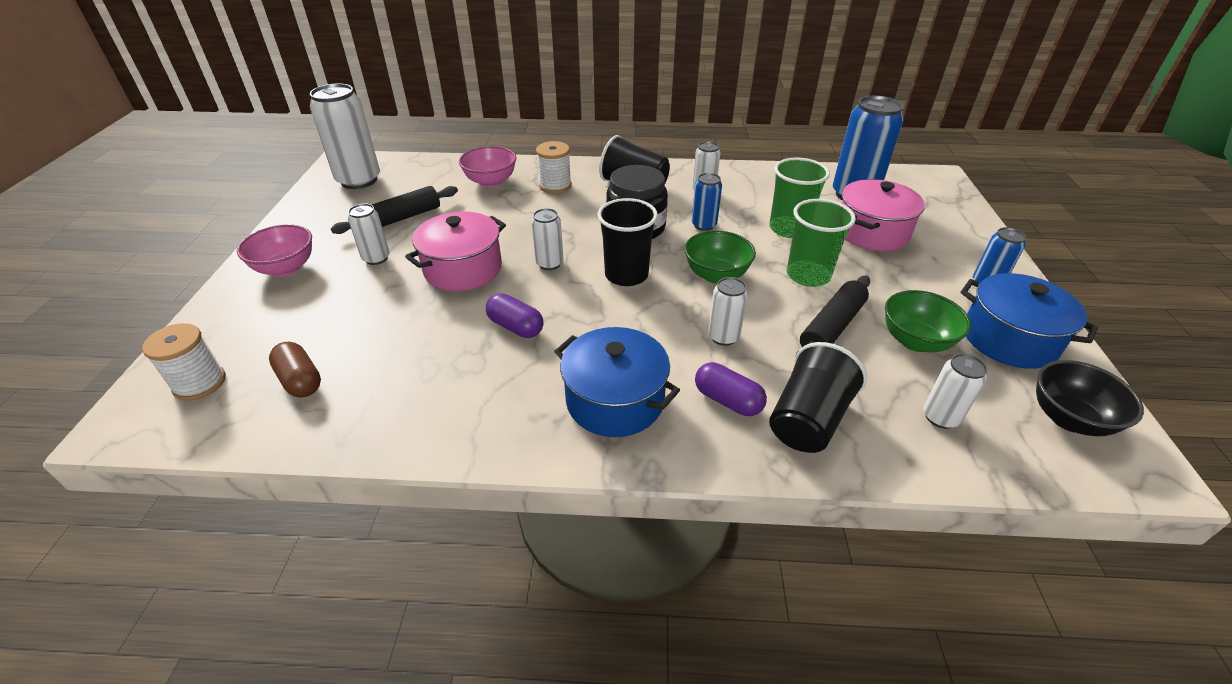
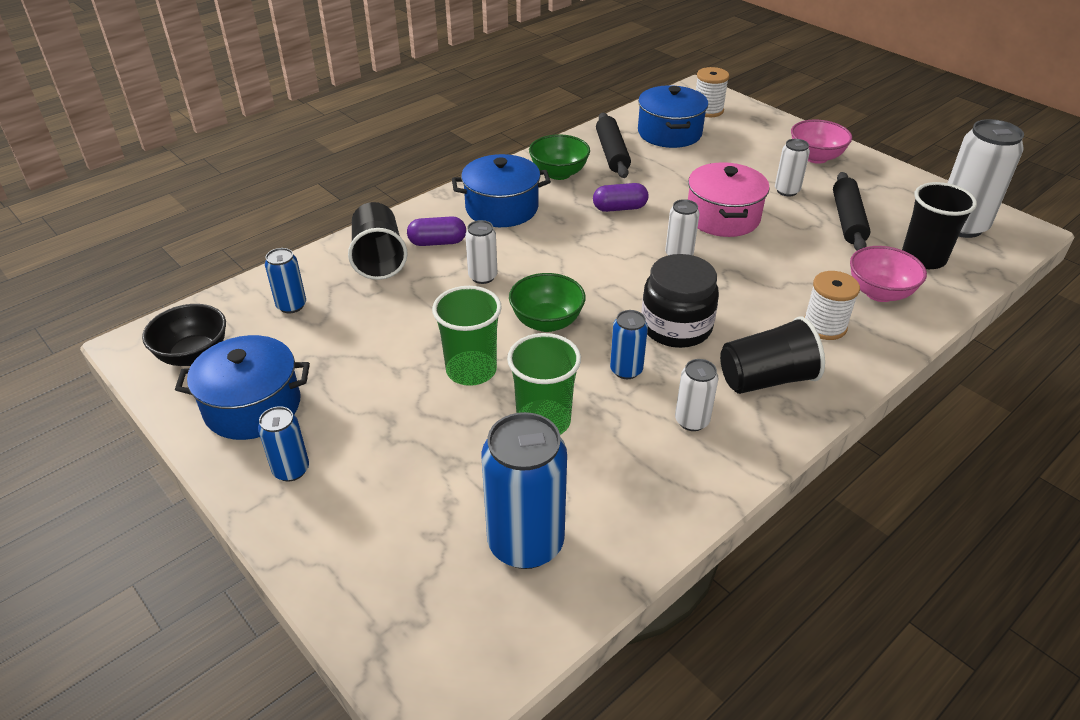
camera: 135 degrees right, 0 degrees up
brown capsule [269,342,321,398] -> blue pot [638,85,708,148]
black cup [597,198,658,286] -> black cup moved to [902,182,977,269]
black rolling pin [795,276,870,358] -> black rolling pin moved to [596,113,631,178]
pink pot [841,179,925,251] -> none
green bowl [885,290,971,352] -> green bowl moved to [529,135,590,180]
white can [923,353,988,429] -> blue can [265,248,306,313]

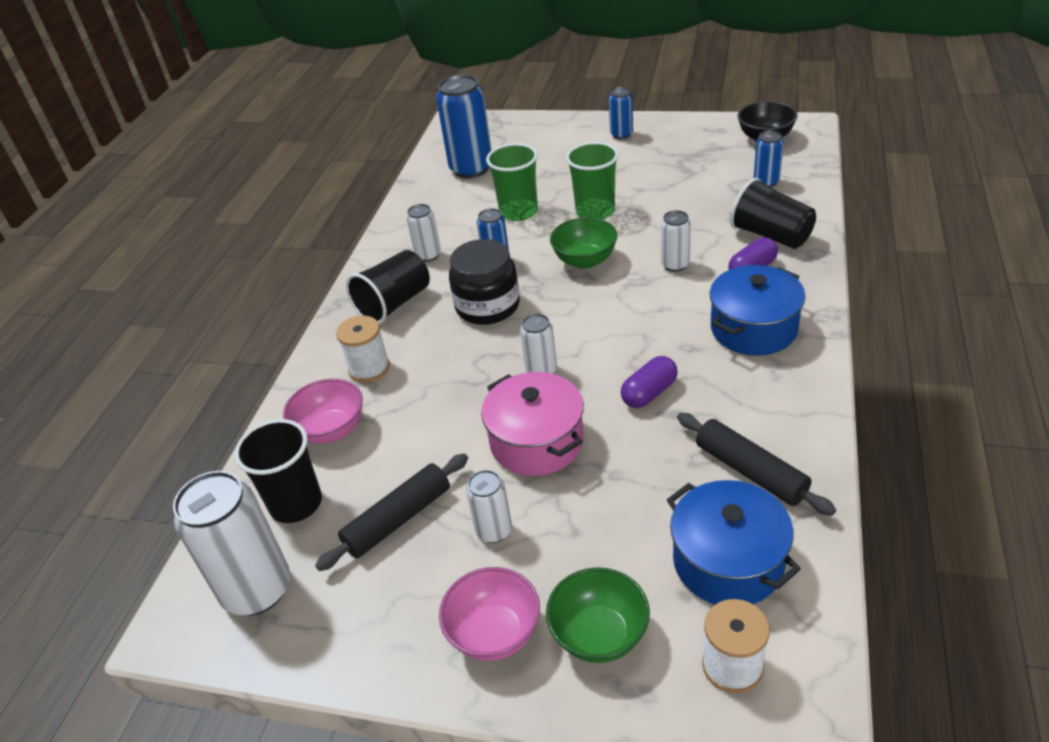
camera: 150 degrees right, 0 degrees up
blue pot [175,335,310,440] -> none
green bowl [529,135,590,180] -> green bowl moved to [546,567,650,663]
black rolling pin [833,172,871,251] -> black rolling pin turned 75 degrees clockwise [315,454,468,571]

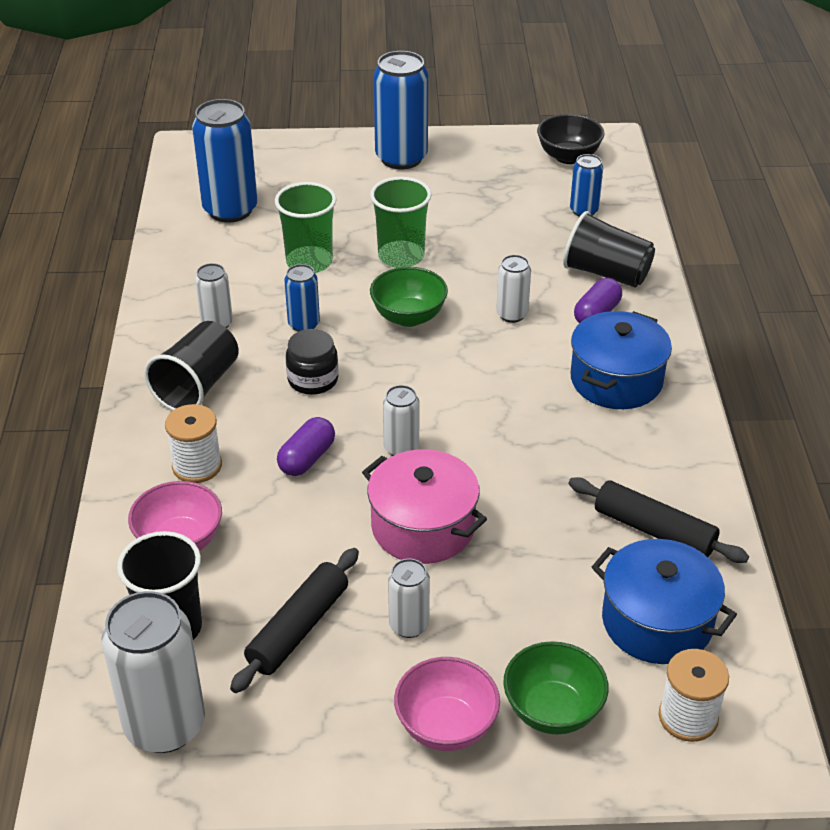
camera: 20 degrees left, 0 degrees up
black jar [449,239,520,325] -> black jar [286,329,339,395], size x0.66
blue can [609,87,633,139] -> blue can [373,51,428,169], size x1.91
purple capsule [621,356,678,408] -> purple capsule moved to [277,417,335,476]

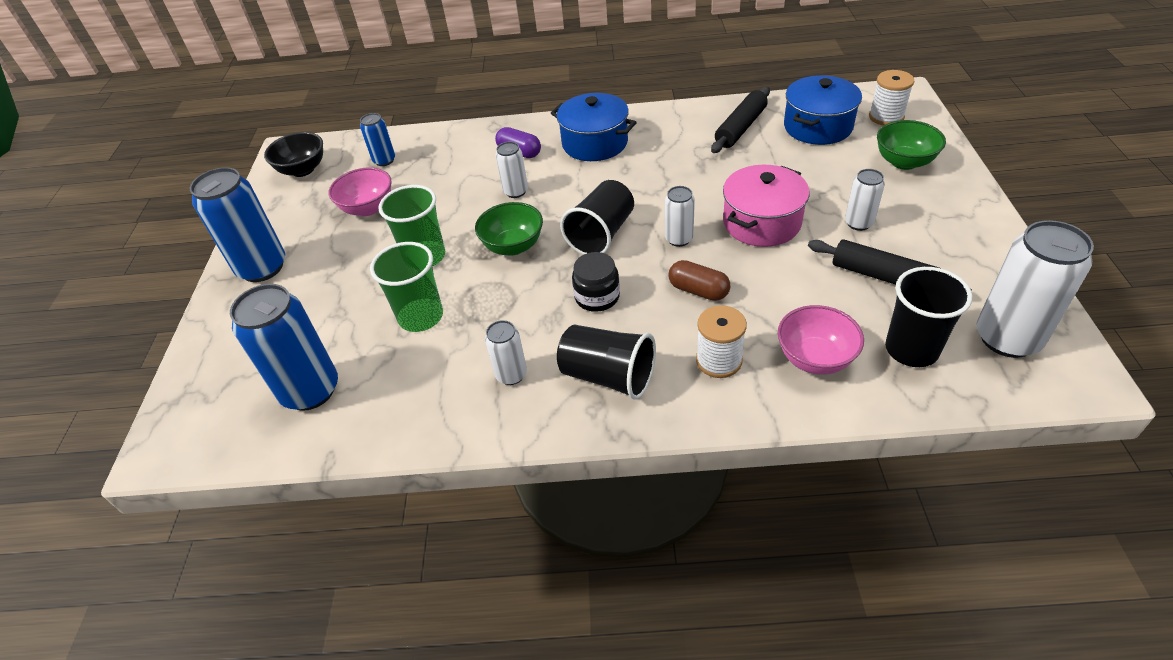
camera: 85 degrees left, 5 degrees up
purple capsule [277,417,335,476] -> brown capsule [669,260,730,301]
blue can [284,264,320,332] -> none
pink bowl [394,657,500,751] -> pink bowl moved to [329,167,392,216]
black cup [563,211,655,288] -> black cup moved to [560,180,634,255]

